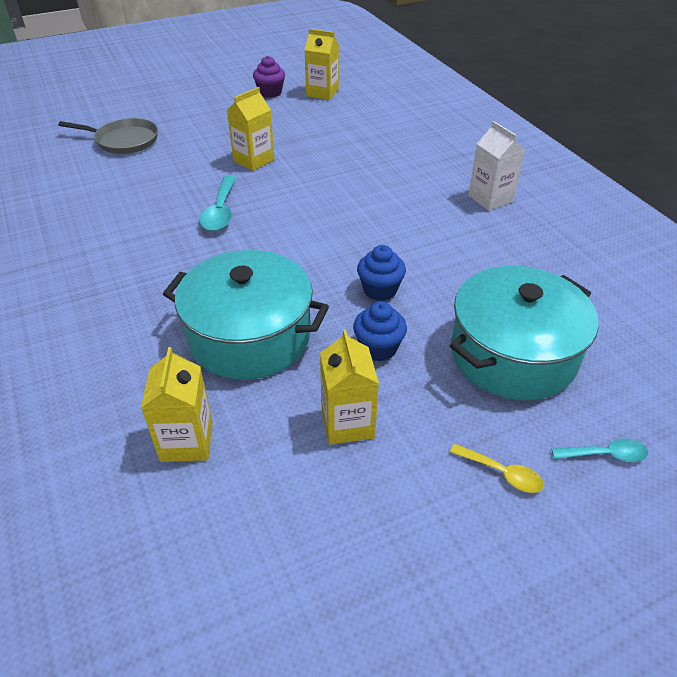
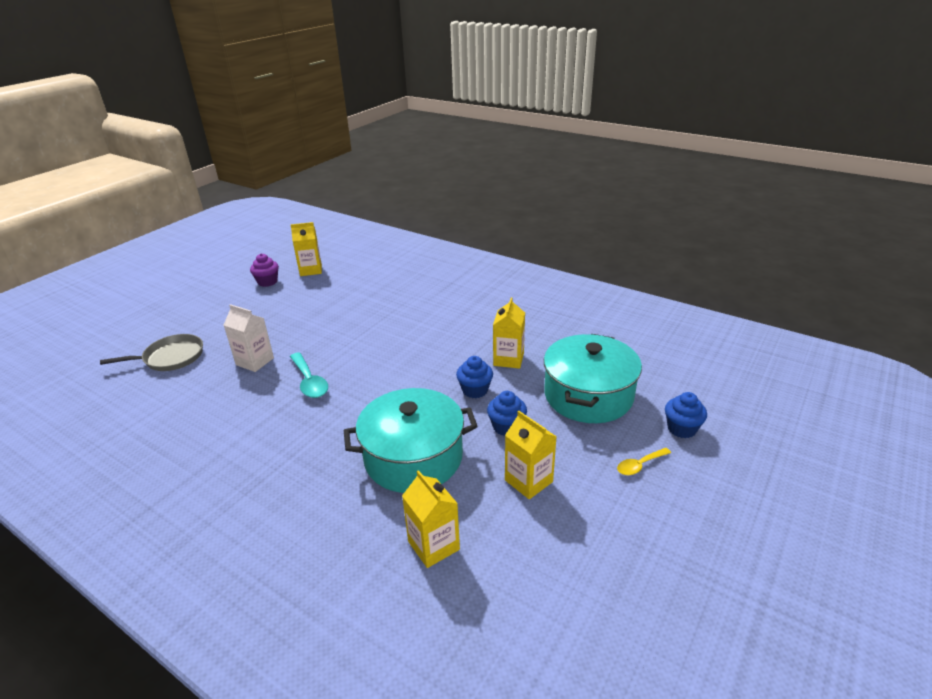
camera: 30 degrees left, 10 degrees down
yellow carton [227,87,275,171] -> yellow carton moved to [493,297,525,369]
yellow spoon [450,444,544,493] -> yellow spoon turned 150 degrees clockwise [617,448,671,475]
white carton [468,121,525,211] -> white carton moved to [224,304,274,372]
turquoise spoon [551,439,648,462] -> blue cupcake [665,392,707,438]

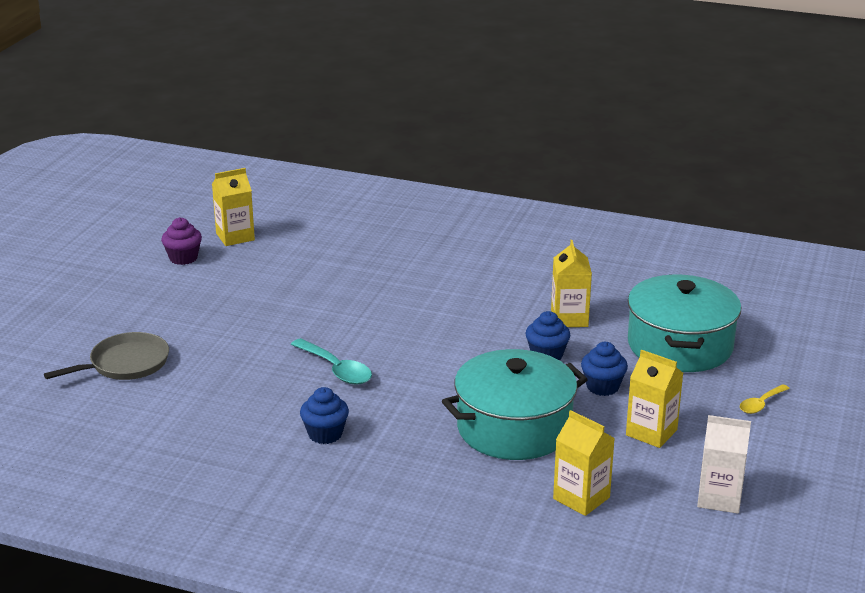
camera: 15 degrees left, 5 degrees down
white carton [224,304,274,372] -> white carton moved to [697,415,751,514]
blue cupcake [665,392,707,438] -> blue cupcake moved to [300,387,349,444]

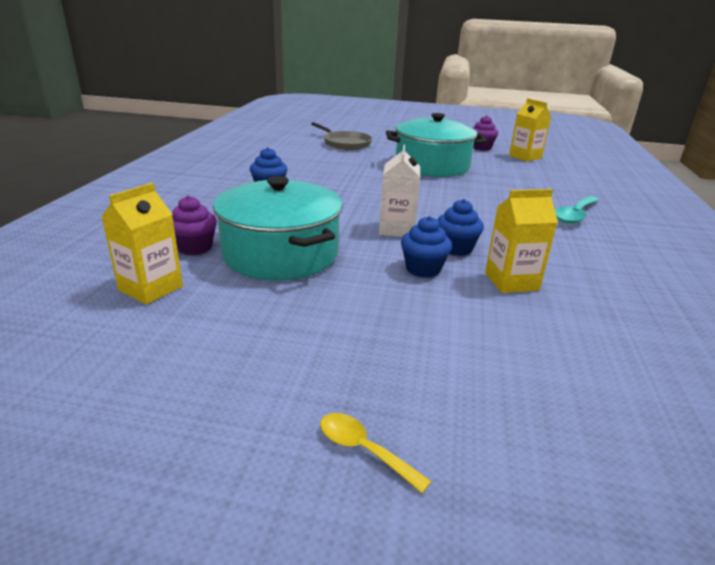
camera: 80 degrees right, 0 degrees up
turquoise spoon [291,338,372,385] -> turquoise spoon moved to [555,196,599,224]
blue cupcake [581,342,628,396] -> blue cupcake moved to [438,199,484,256]
yellow carton [626,350,683,448] -> none
turquoise pot [628,274,741,372] -> turquoise pot moved to [386,113,487,177]
white carton [697,415,751,514] -> white carton moved to [379,145,420,237]
none -> purple cupcake [172,196,217,255]

